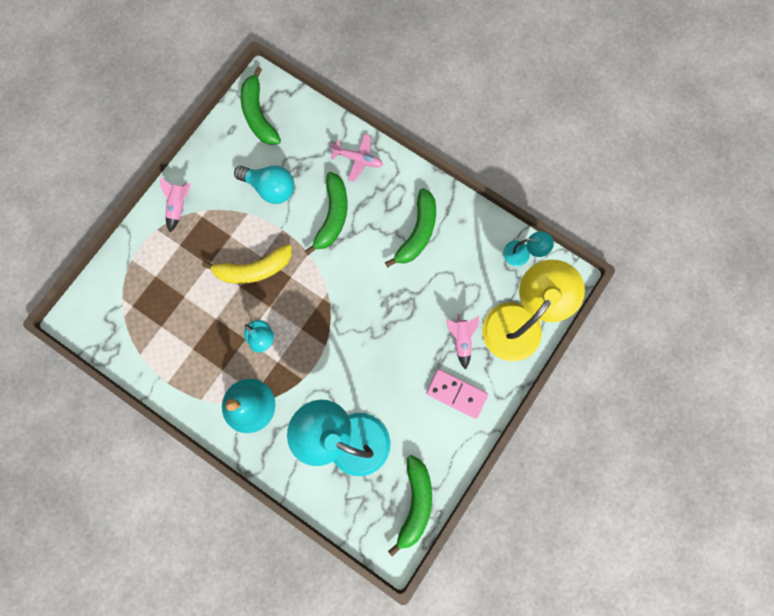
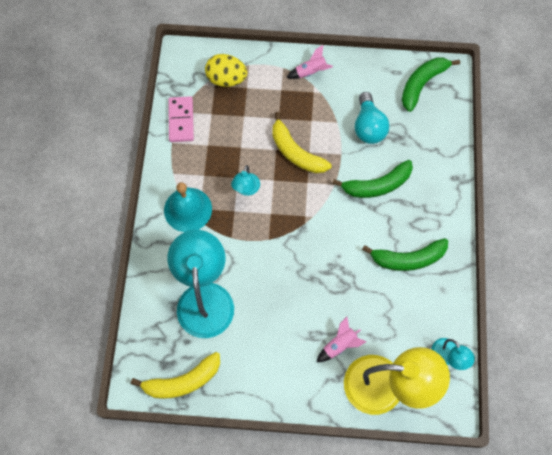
camera: 60 degrees right, 10 degrees down
pink plane [330,134,383,182] -> none
green banana [388,455,432,557] -> yellow banana [131,352,220,399]
pink domino [426,369,488,419] -> pink domino moved to [168,96,194,142]
none -> yellow egg [205,54,247,87]

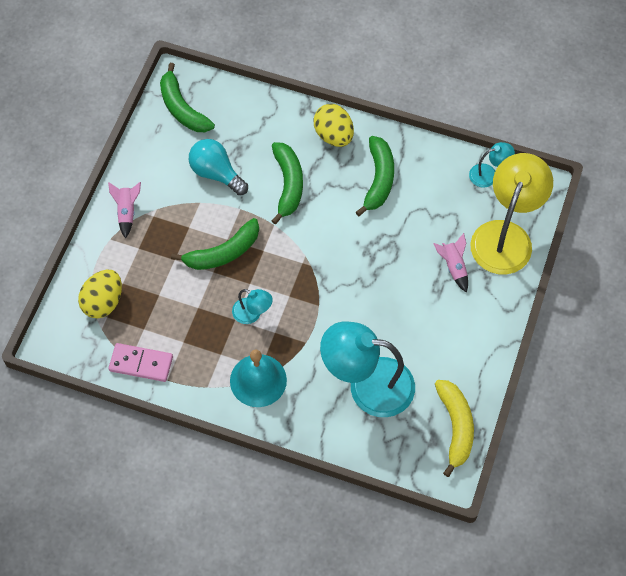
camera: 75 degrees left, 5 degrees down
yellow banana [272,112,331,173] -> green banana [171,218,259,270]
turquoise light bulb [355,92,389,144] -> turquoise light bulb turned 150 degrees counterclockwise [189,139,248,195]
none -> yellow egg [313,104,354,147]

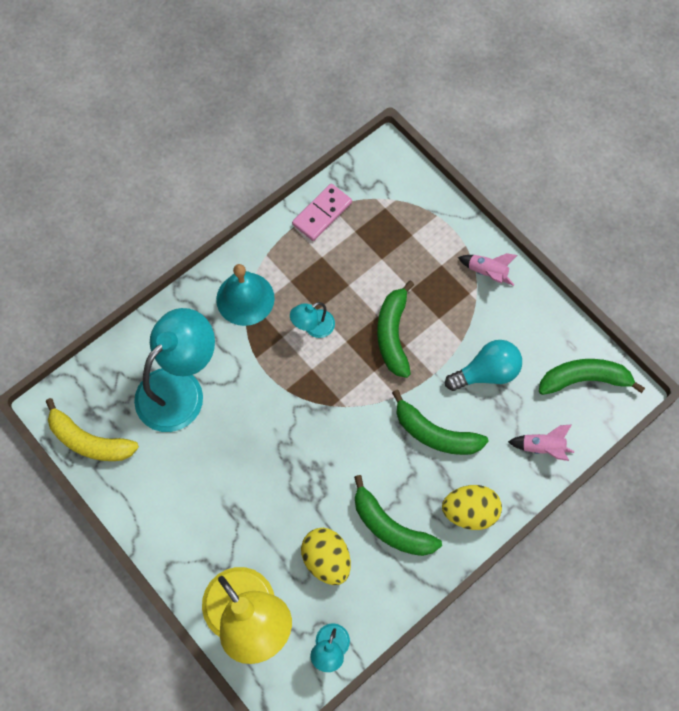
camera: 120 degrees right, 5 degrees up
yellow egg [78,270,122,318] -> yellow egg moved to [301,528,351,585]
pink rocket [433,233,468,293] -> pink rocket moved to [508,424,574,461]

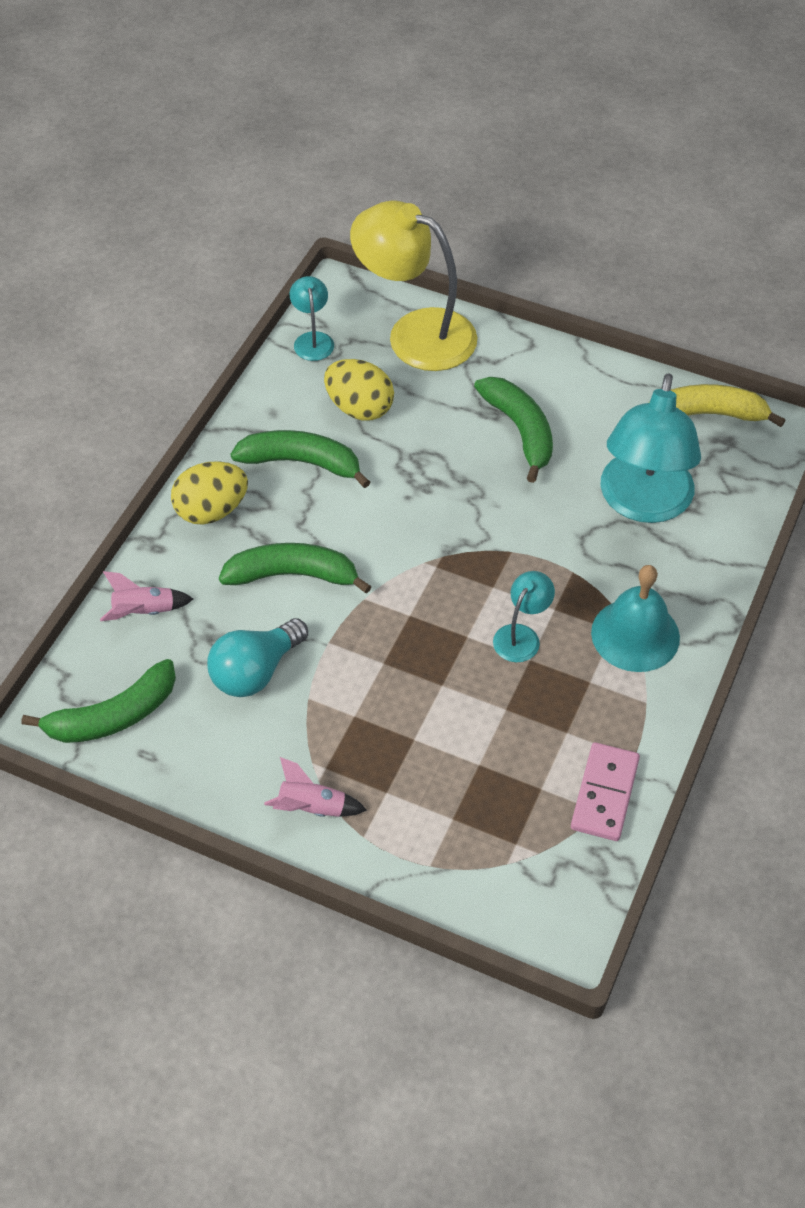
camera: 155 degrees right, 15 degrees down
green banana [377,280,414,378] -> green banana moved to [474,377,553,483]

